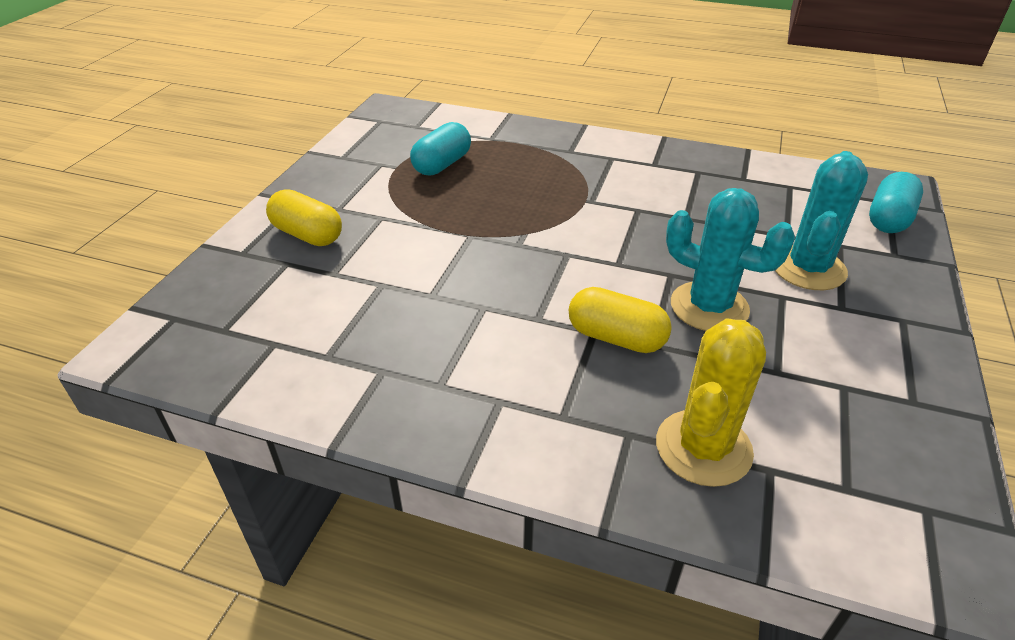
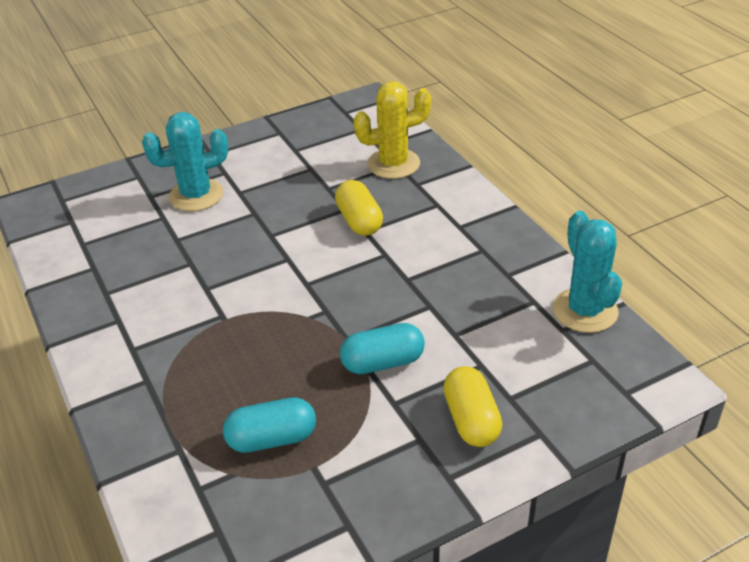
camera: 135 degrees left, 0 degrees up
turquoise cactus [666,188,795,331] -> turquoise cactus moved to [553,211,622,333]
turquoise capsule [869,172,923,233] -> turquoise capsule moved to [340,323,425,374]

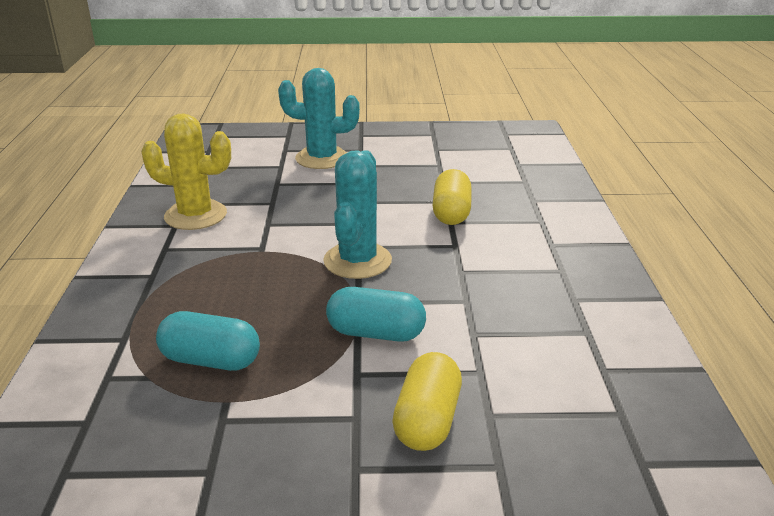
camera: 25 degrees right, 10 degrees down
yellow cactus [353,81,431,179] -> yellow cactus moved to [141,113,231,230]
turquoise cactus [553,211,622,333] -> turquoise cactus moved to [323,150,392,279]

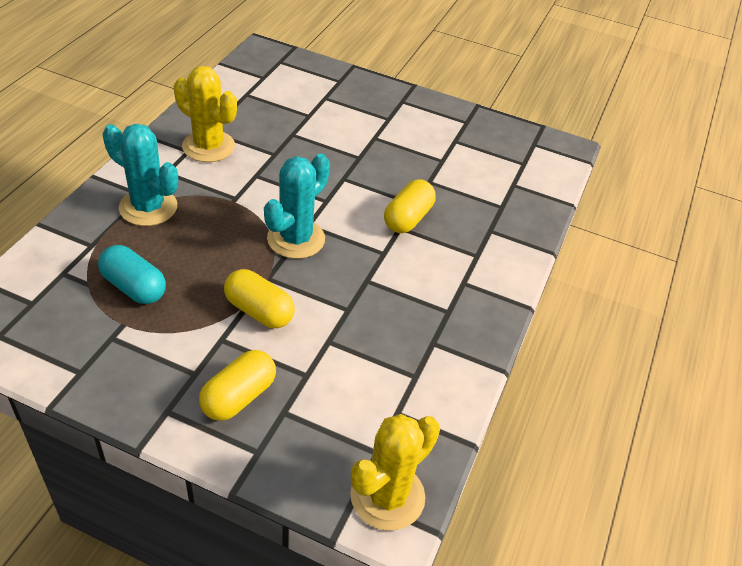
camera: 20 degrees right, 15 degrees up
turquoise cactus [278,68,360,169] -> turquoise cactus moved to [103,124,178,226]
turquoise capsule [326,287,426,342] -> yellow capsule [224,269,295,328]
none -> yellow cactus [350,414,440,531]

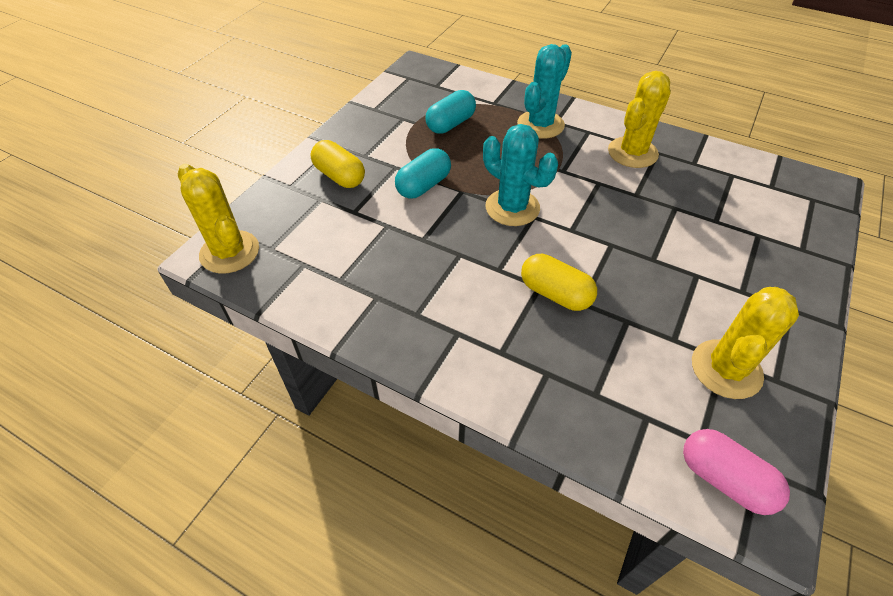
camera: 100 degrees right, 5 degrees up
yellow capsule [224,269,295,328] -> turquoise capsule [395,148,451,199]
none -> pink capsule [683,429,790,515]
none -> yellow cactus [692,287,799,399]

